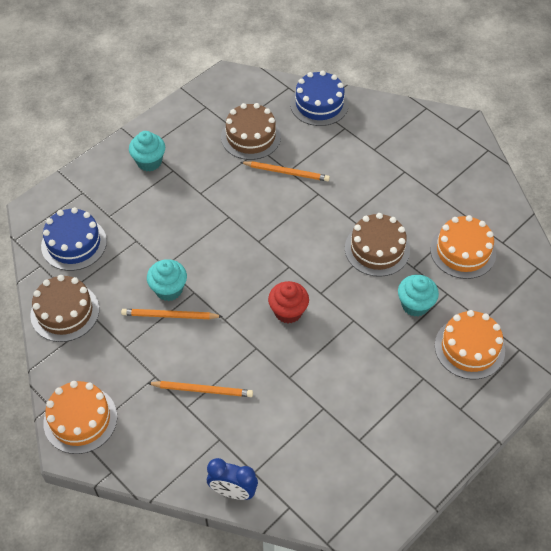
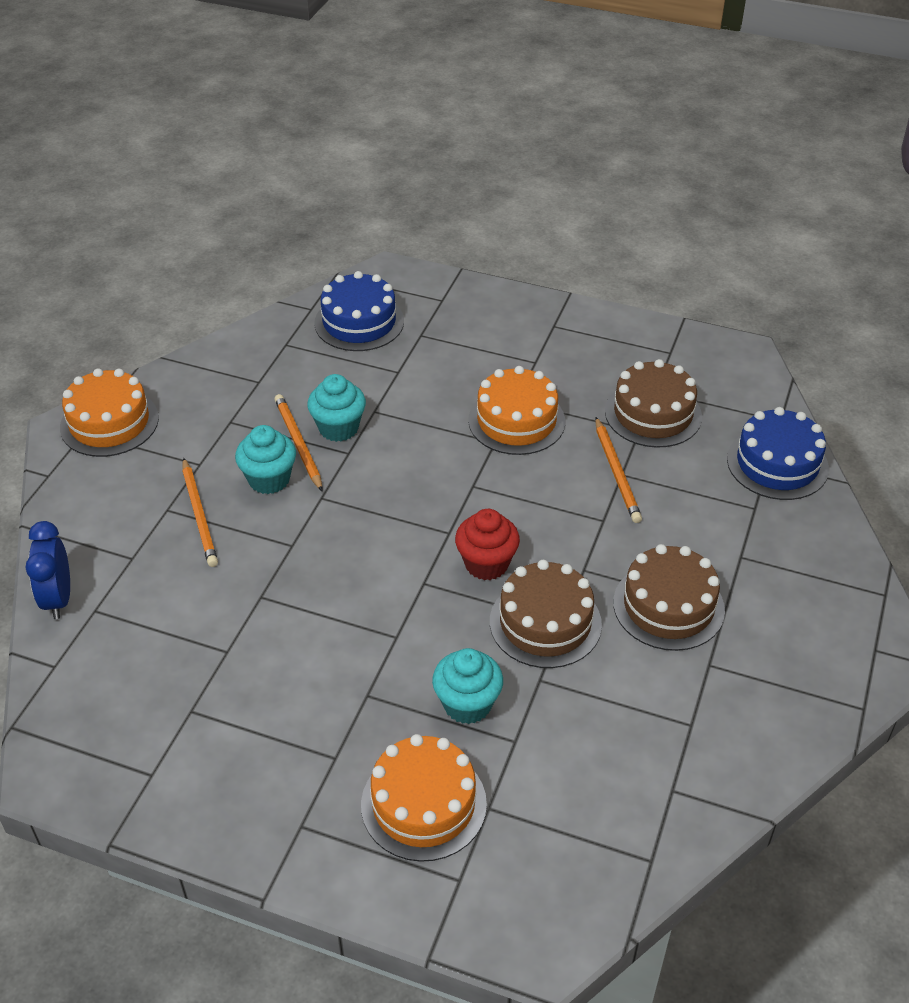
camera: 65 degrees right, 10 degrees down
brown cake [30,275,99,342] -> brown cake moved to [613,544,725,651]
turquoise cupcake [129,131,165,171] -> turquoise cupcake moved to [235,425,296,494]
red cupcake [268,281,309,323] -> red cupcake moved to [455,509,520,580]
orange cake [430,215,496,279] -> orange cake moved to [468,366,565,455]

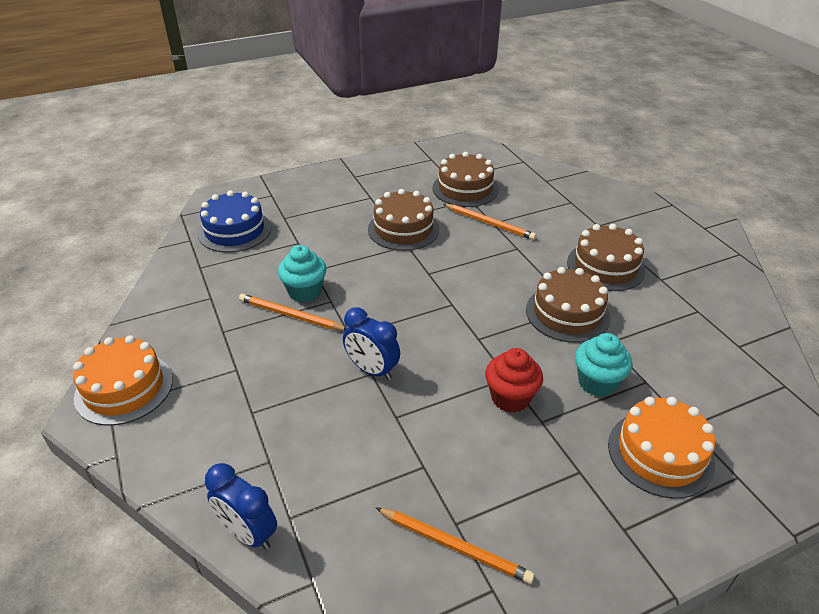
camera: 45 degrees left, 5 degrees down
orange pencil [182,458,218,567] -> orange pencil moved to [376,508,535,584]
turquoise cupcake [235,425,296,494] -> none
red cupcake [455,509,520,580] -> red cupcake moved to [485,348,543,413]
orange cake [468,366,565,455] -> brown cake [368,189,439,251]
blue cake [727,407,829,500] -> none
none -> blue clock [343,307,400,380]

